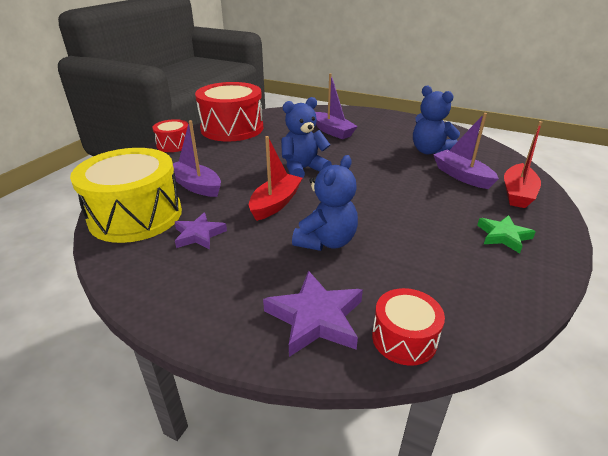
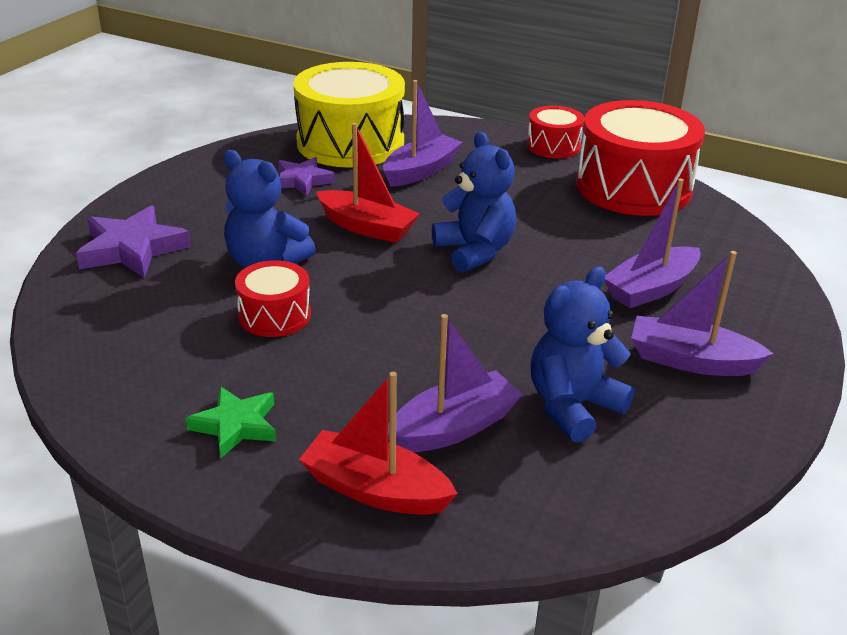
camera: 90 degrees right, 0 degrees up
red drum [372,288,445,366] -> red drum moved to [235,260,311,337]
none -> purple boat [631,251,773,376]

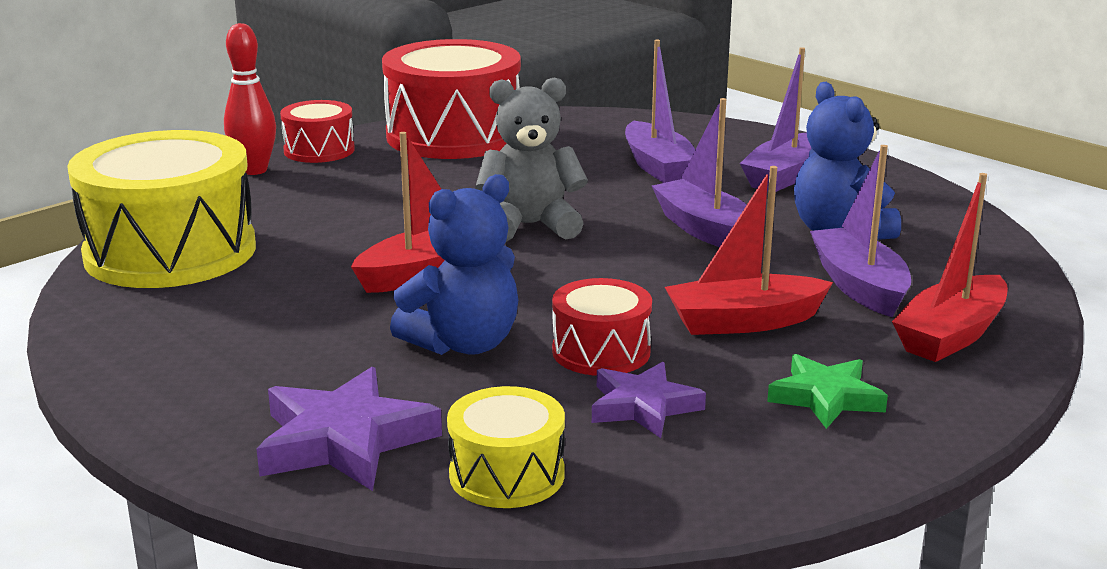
camera: 70 degrees left, 10 degrees down
purple star [278,157,335,197] -> purple star moved to [592,362,706,438]
purple boat [383,80,463,187] -> purple boat moved to [652,98,747,247]
blue teddy bear [432,131,516,273] -> grey teddy bear [475,78,588,242]
none -> red bowling pin [224,23,276,175]
none -> yellow drum [447,386,565,508]
none -> red boat [665,166,833,335]

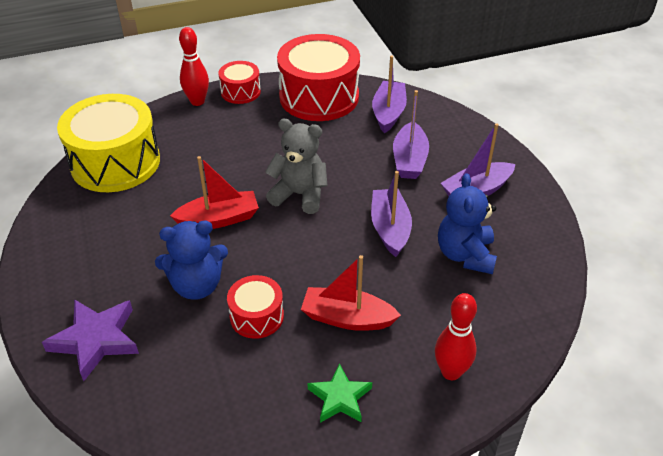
camera: 25 degrees right, 20 degrees up
yellow drum [447,386,565,508] -> none
purple star [592,362,706,438] -> none
purple boat [810,145,911,317] -> purple boat moved to [372,55,407,133]
red boat [892,173,1008,362] -> red bowling pin [435,293,477,380]

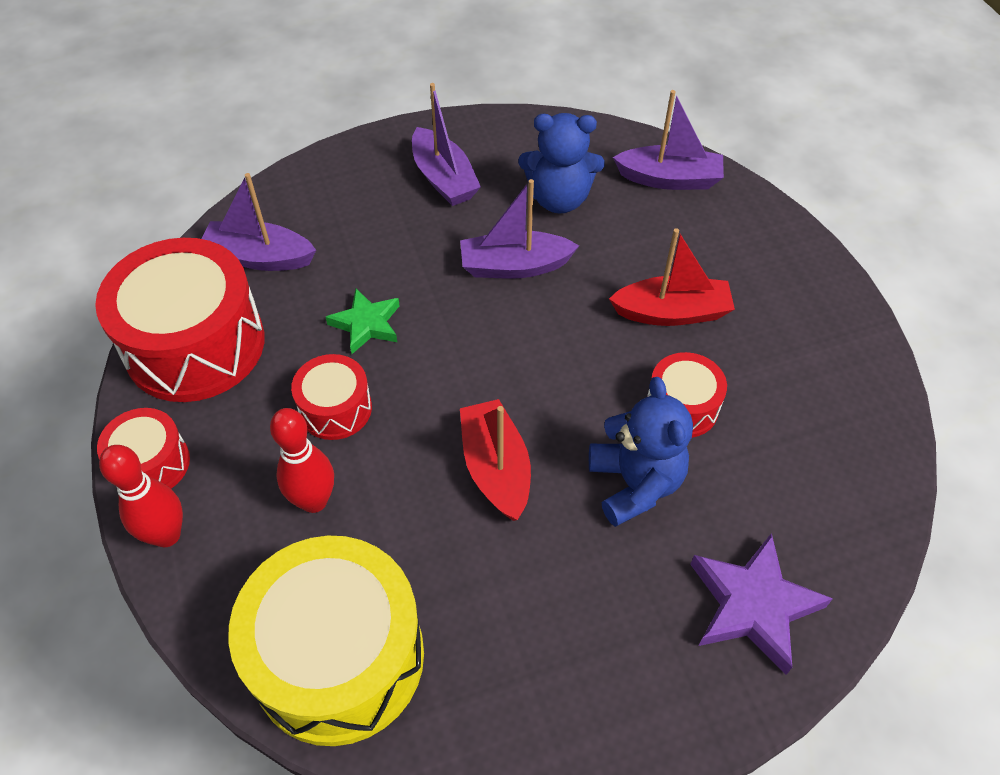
camera: 90 degrees left, 10 degrees up
grey teddy bear [265,119,328,214] -> none
red boat [301,255,401,331] -> red boat turned 105 degrees counterclockwise [609,228,735,326]
green star [308,363,372,423] -> green star moved to [326,289,400,354]
purple boat [393,90,429,179] -> purple boat moved to [613,90,724,190]
red bowling pin [435,293,477,380] -> red bowling pin moved to [270,408,334,513]
none -> red drum [291,354,372,440]

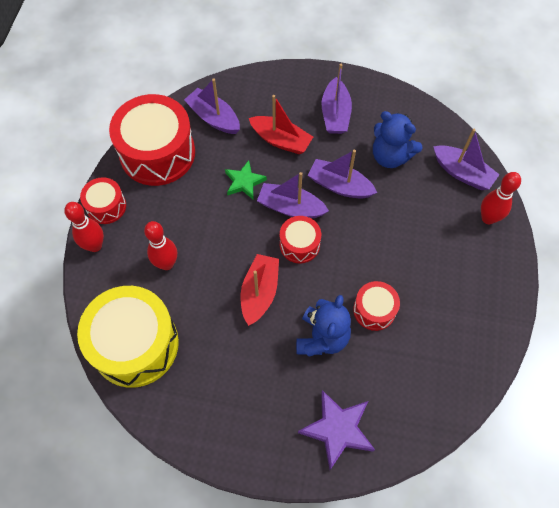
camera: 30 degrees right, 10 degrees up
red drum [291,354,372,440] -> red drum moved to [280,216,321,263]
red boat [609,228,735,326] -> red boat moved to [249,95,313,154]
none -> purple boat [257,172,329,218]
none -> red bowling pin [481,172,521,224]

